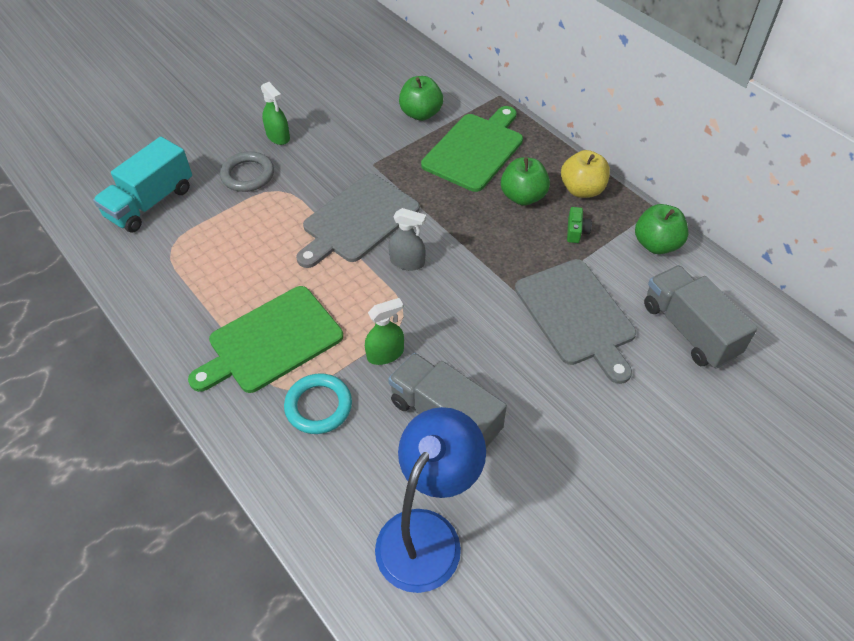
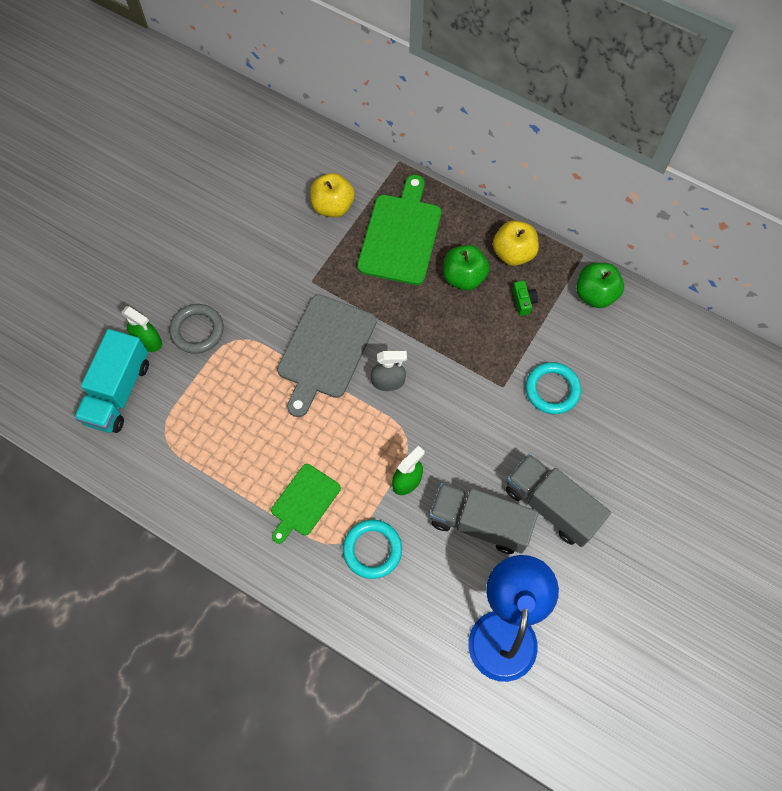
camera: 20 degrees left, 15 degrees up
green cutting board [188,286,343,393] -> green cutting board [271,464,341,544], size x0.60
green spray bottle [261,82,290,145] -> green spray bottle moved to [122,306,162,352]
green apple [399,76,443,121] -> yellow apple [310,173,355,217]
grey cutting board [515,259,636,384] -> turquoise ring [525,362,581,414]
grey truck [644,265,758,369] -> grey truck moved to [506,454,611,547]

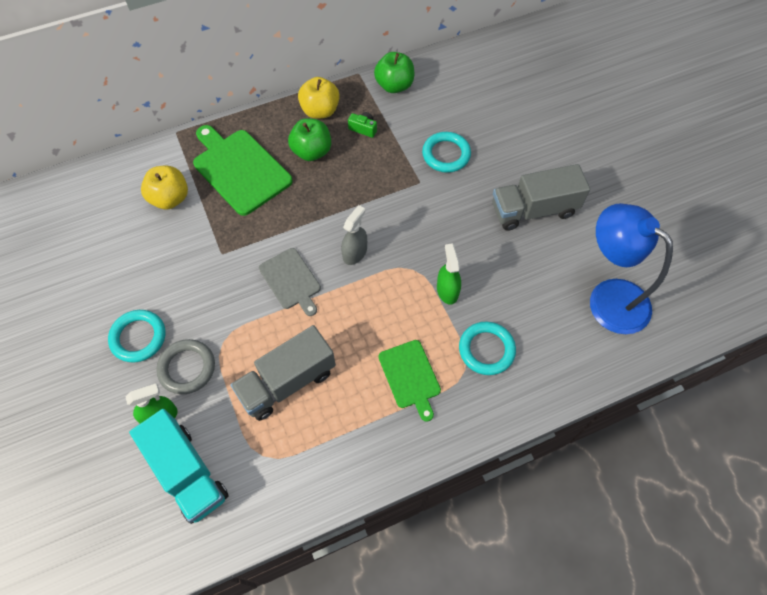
camera: 55 degrees left, 5 degrees down
grey cutting board [277,295,376,417] -> grey cutting board [259,248,321,316], size x0.60
grey truck [429,483,538,554] -> grey truck moved to [230,325,336,421]
none -> turquoise ring [108,310,165,362]

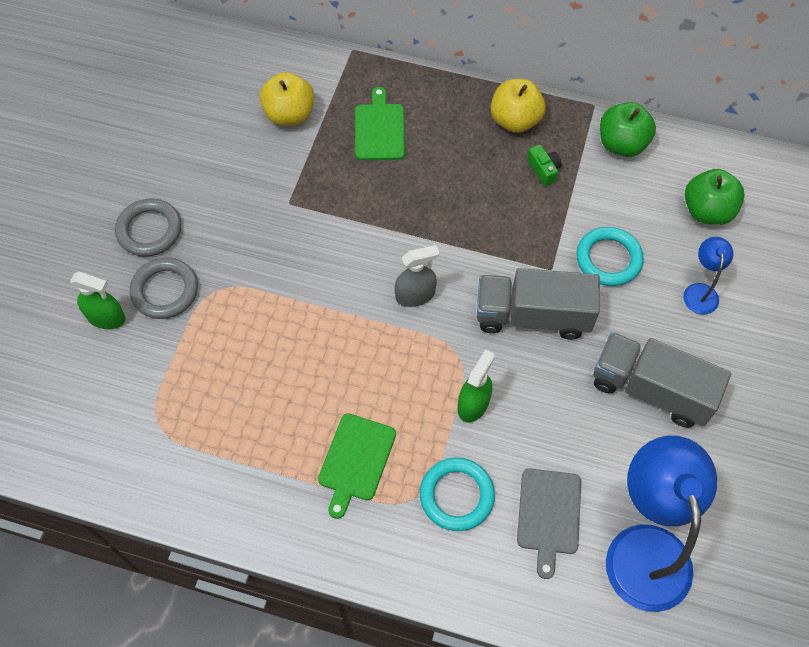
camera: 40 degrees right, 0 degrees up
turquoise ring [108,310,165,362] -> grey ring [115,198,181,257]
turquoise truck [129,409,229,524] -> none
green cutting board [193,125,293,216] -> green cutting board [355,87,405,160], size x0.60
grey truck [230,325,336,421] -> grey truck moved to [477,268,600,340]
grey cutting board [259,248,321,316] -> grey cutting board moved to [517,468,581,579]
green apple [288,118,331,161] -> green apple moved to [685,169,745,225]
none -> blue lamp [683,237,733,314]

